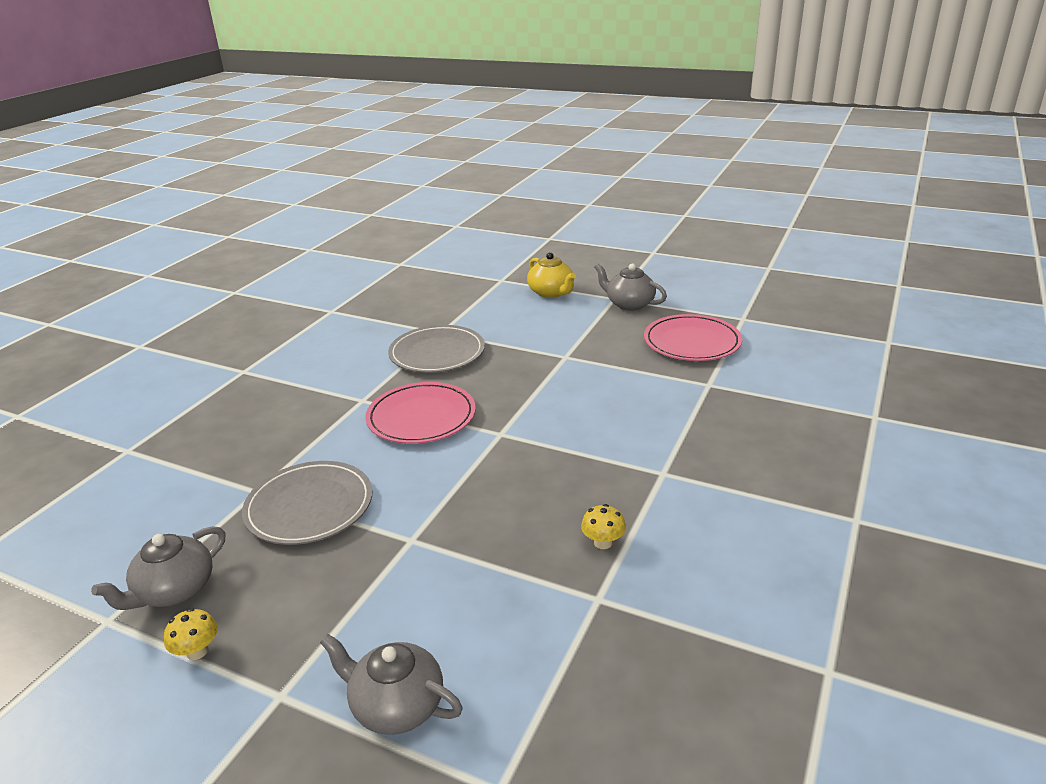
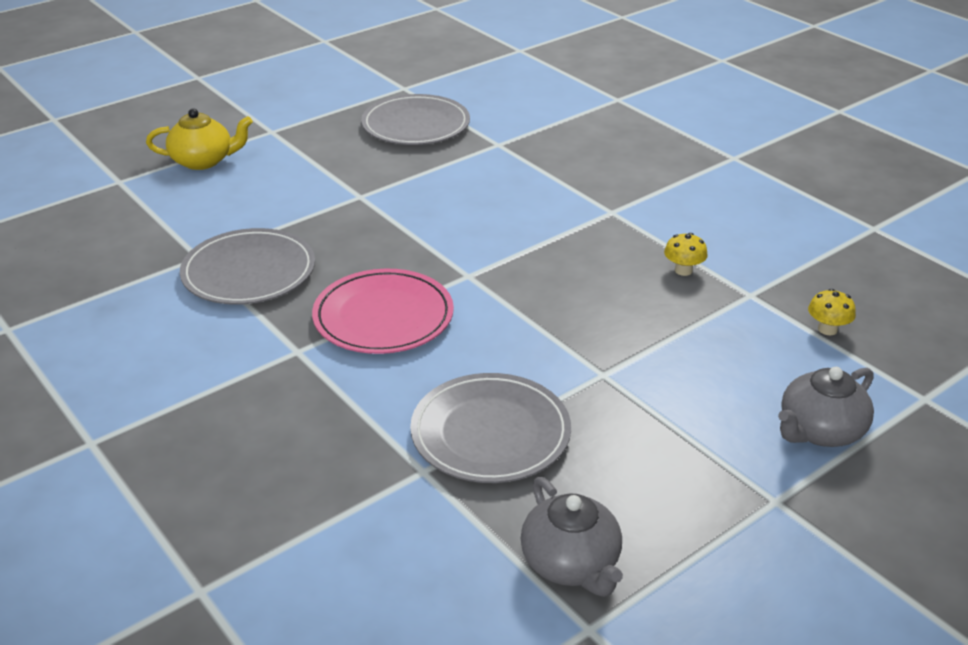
camera: 65 degrees left, 5 degrees up
yellow mushroom [164,608,218,660] -> yellow mushroom moved to [808,289,856,335]
grey teapot [594,264,667,311] -> none
pink plate [644,314,742,361] -> grey plate [361,94,470,145]

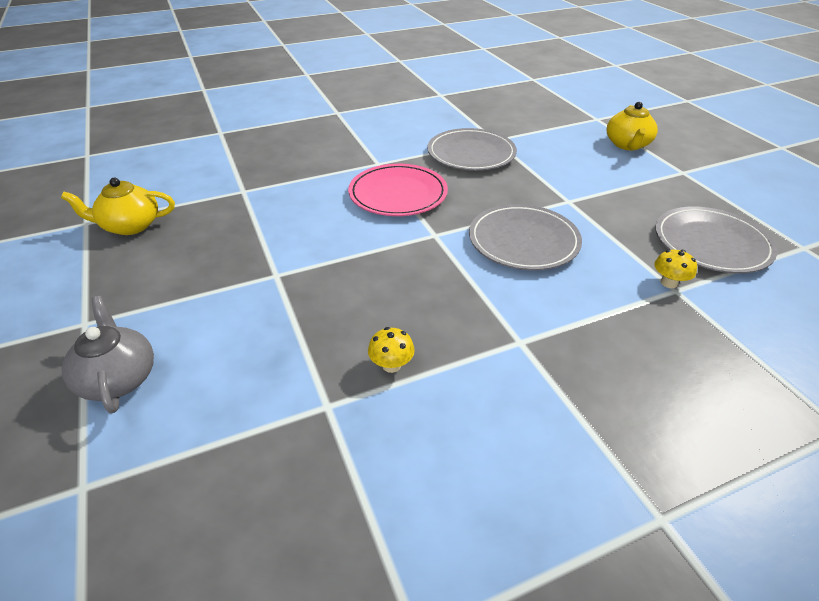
camera: 105 degrees right, 5 degrees up
grey plate [410,373,571,483] -> grey plate moved to [469,204,582,270]
grey teapot [520,477,623,597] -> yellow teapot [61,178,175,235]
yellow mushroom [808,289,856,335] -> yellow mushroom moved to [654,250,697,288]

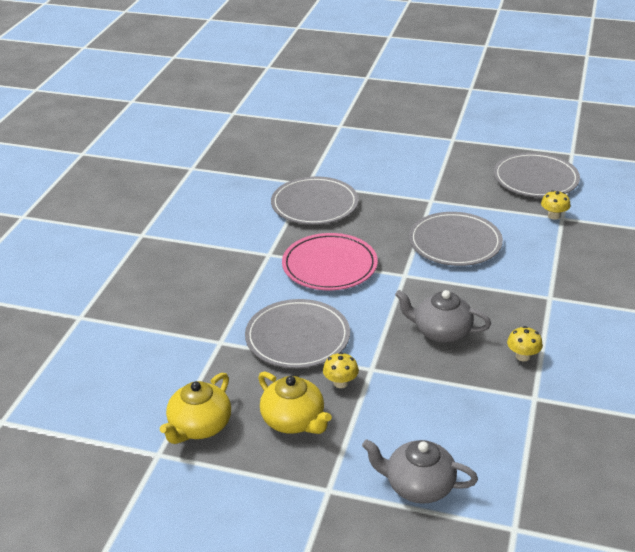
camera: 50 degrees left, 5 degrees down
yellow teapot [607,102,658,150] -> yellow teapot moved to [258,371,332,434]
none -> grey plate [245,299,350,368]
none -> yellow mushroom [323,352,359,388]
none -> grey teapot [395,290,491,343]

